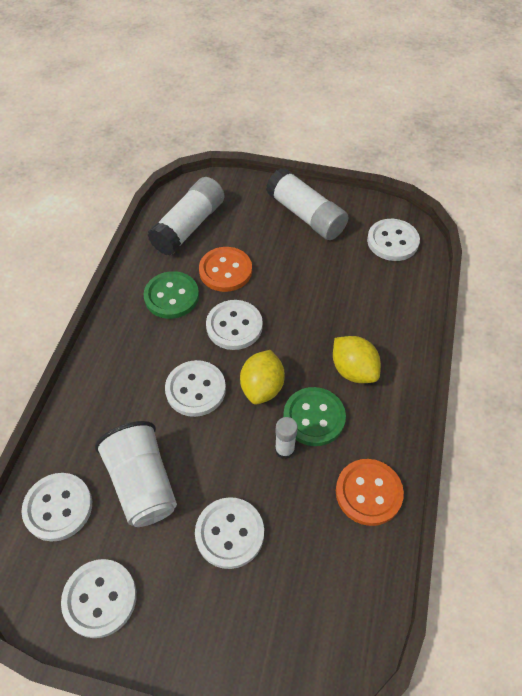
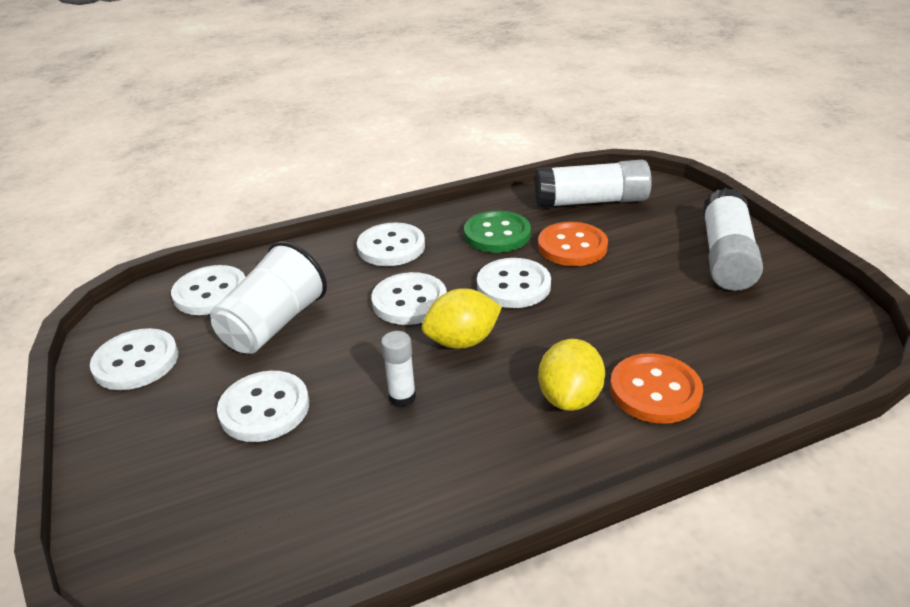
camera: 55 degrees right, 20 degrees down
green button [283,387,346,446] -> none
orange button [336,459,404,526] -> orange button moved to [610,353,703,424]
white button [367,219,420,261] -> white button moved to [357,223,425,266]

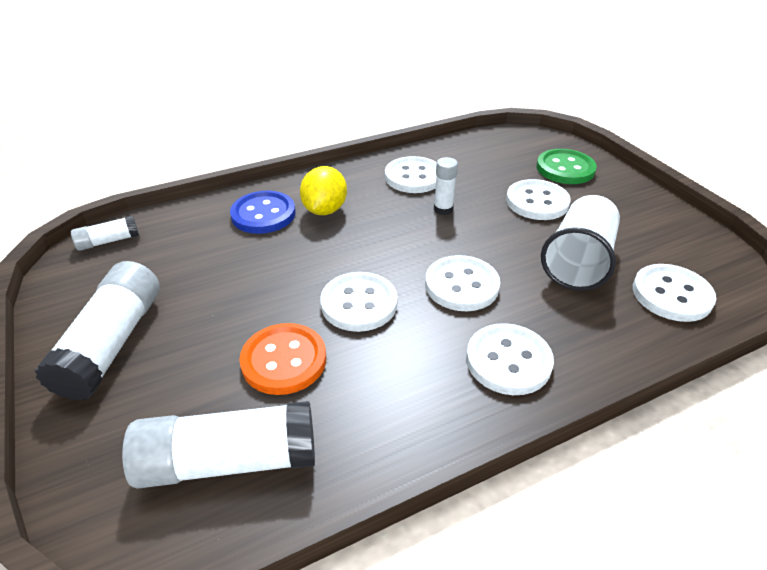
camera: 175 degrees right, 5 degrees up
white button [90,328,178,390] -> white button moved to [385,156,437,193]
yellow lemon [422,288,502,349] -> none
green button [464,211,531,253] -> green button moved to [537,149,597,184]
orange button [610,353,703,424] -> blue button [230,191,296,234]
none -> white glue stick [71,215,139,251]

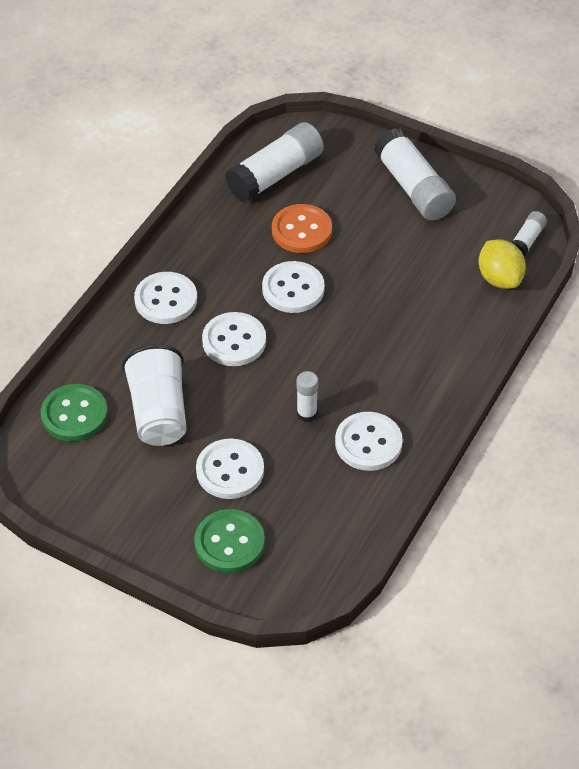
camera: 145 degrees right, 10 degrees up
blue button [230,191,296,234] -> none
yellow lemon [300,166,347,215] -> yellow lemon moved to [479,239,526,289]
white button [633,264,716,322] -> green button [41,384,108,442]

